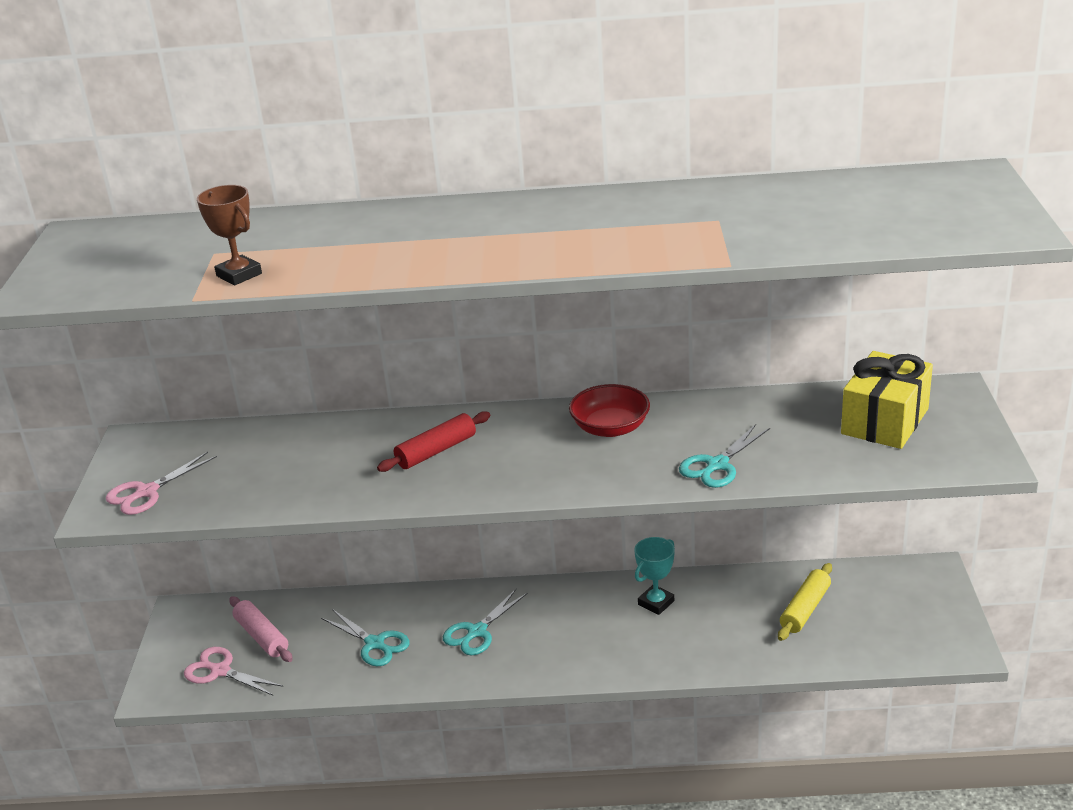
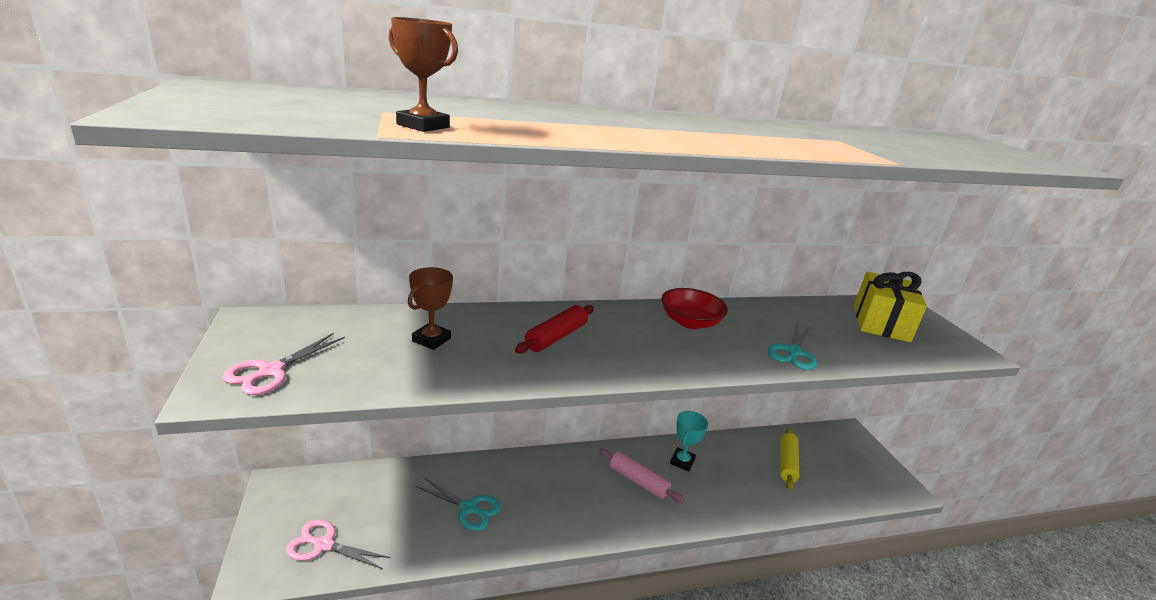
camera: 20 degrees left, 5 degrees down
pink rolling pin [229,596,293,662] -> pink rolling pin moved to [599,449,685,503]
turquoise scissors [443,589,528,655] -> none
none -> brown trophy [408,267,453,350]

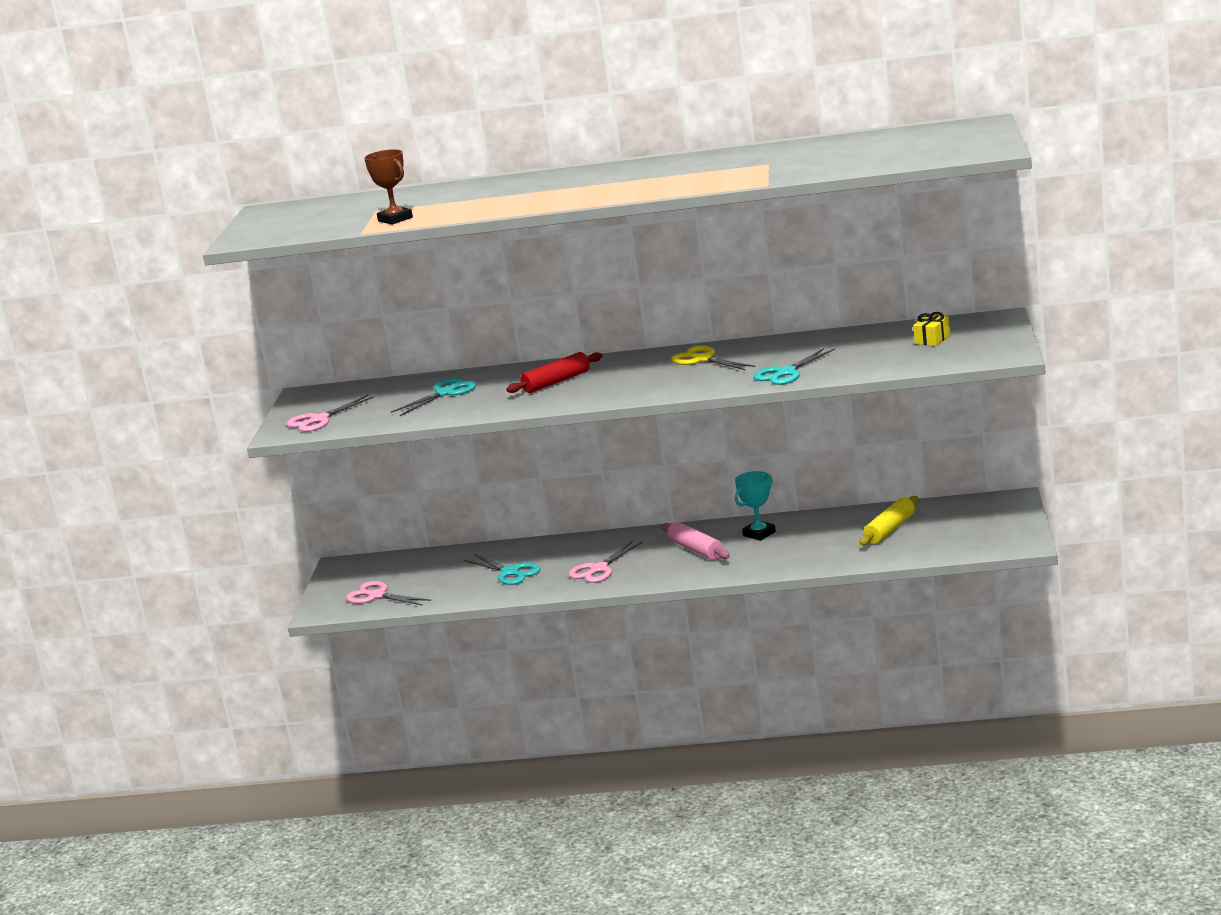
camera: 25 degrees right, 5 degrees down
brown trophy [408,267,453,350] -> turquoise scissors [391,378,477,416]
red bowl [661,288,728,329] -> yellow scissors [671,345,755,370]
yellow gift [854,272,927,342] -> yellow gift [913,312,950,346], size x0.45
none -> pink scissors [569,541,643,583]

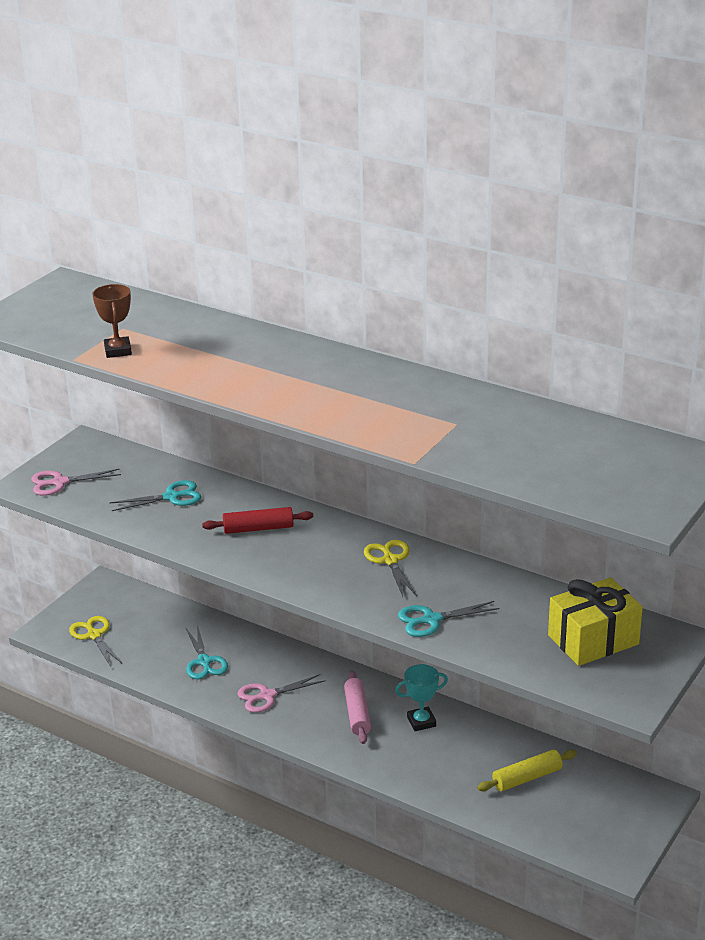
camera: 25 degrees right, 10 degrees up
pink scissors [346,581,431,606] -> yellow scissors [69,616,122,667]
yellow gift [913,312,950,346] -> yellow gift [548,577,643,666], size x2.22

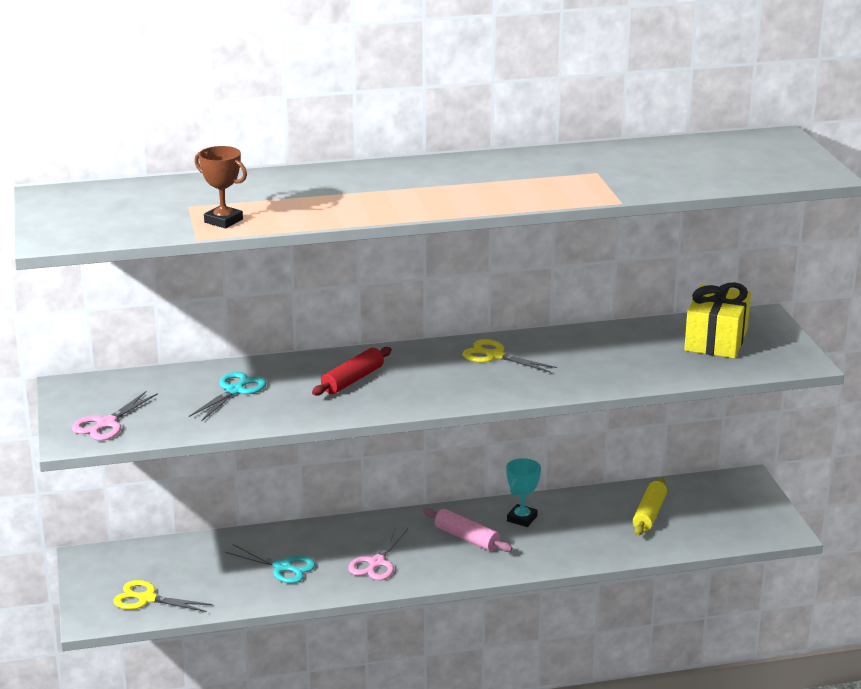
camera: 45 degrees left, 5 degrees down
turquoise scissors [398,601,500,637] -> none

